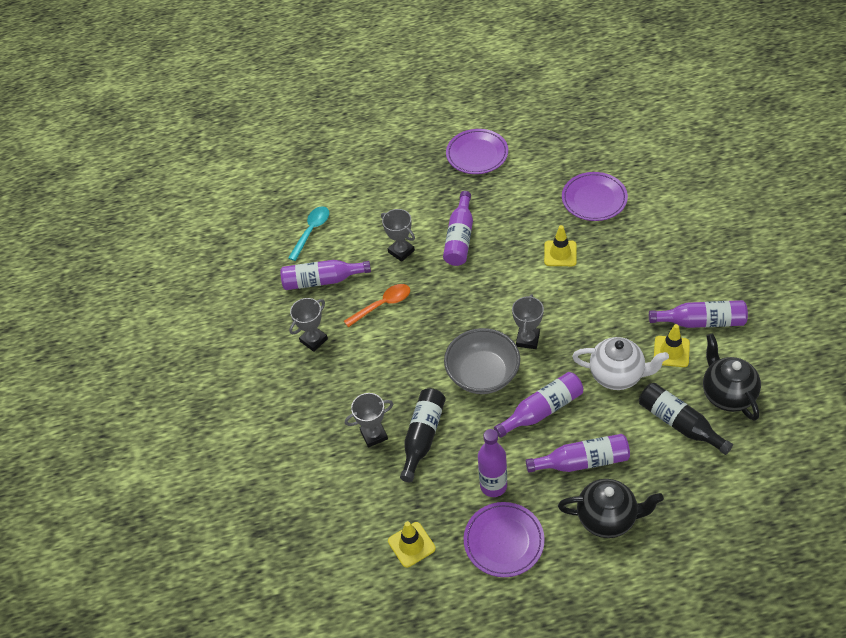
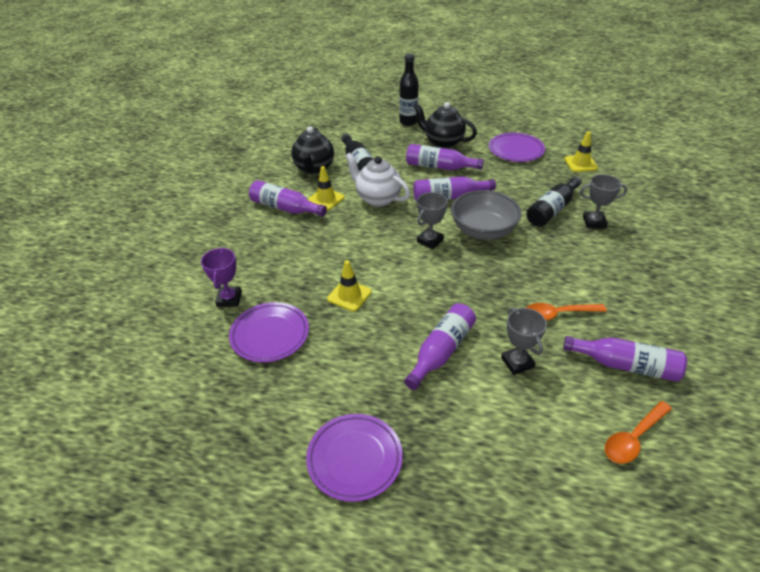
camera: 160 degrees left, 10 degrees down
turquoise spoon [288,206,329,261] -> orange spoon [605,401,672,464]
grey trophy [289,298,328,352] -> none
purple bottle [478,429,507,497] -> none
none -> purple trophy [201,247,242,307]
none -> black bottle [399,54,419,126]

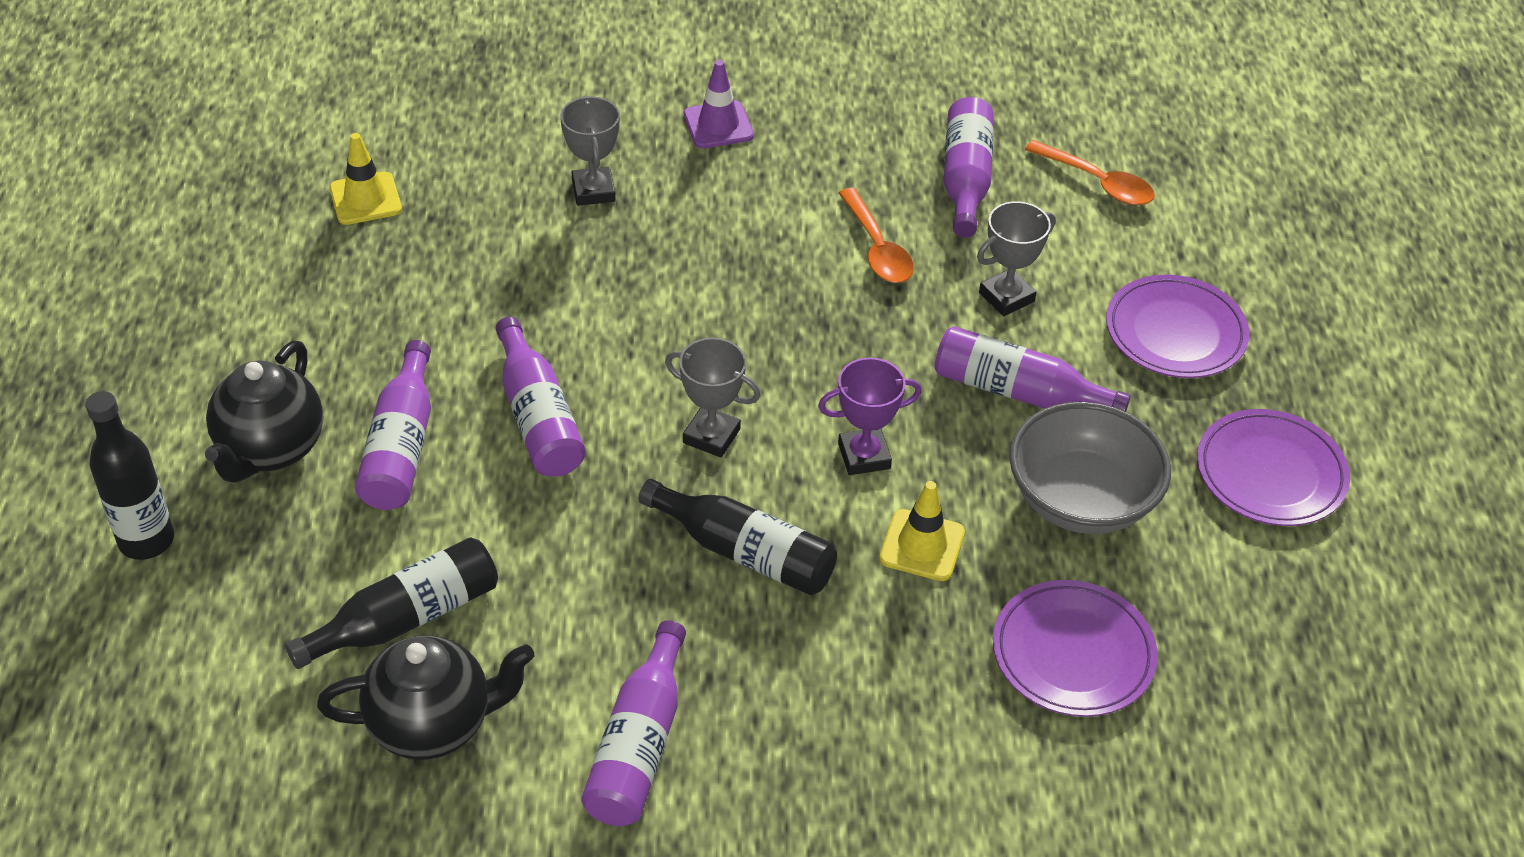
camera: 105 degrees left, 5 degrees up
purple trophy [201,247,242,307] -> purple trophy moved to [818,358,922,475]
yellow traffic cone [308,166,345,210] -> none
white teapot [345,153,410,207] -> none
grey bowl [451,190,522,240] -> grey bowl moved to [1009,402,1171,534]
purple plate [489,133,545,162] -> purple plate moved to [1106,275,1249,378]
black bottle [526,176,582,227] -> black bottle moved to [639,479,837,595]
none -> purple traffic cone [684,60,754,148]

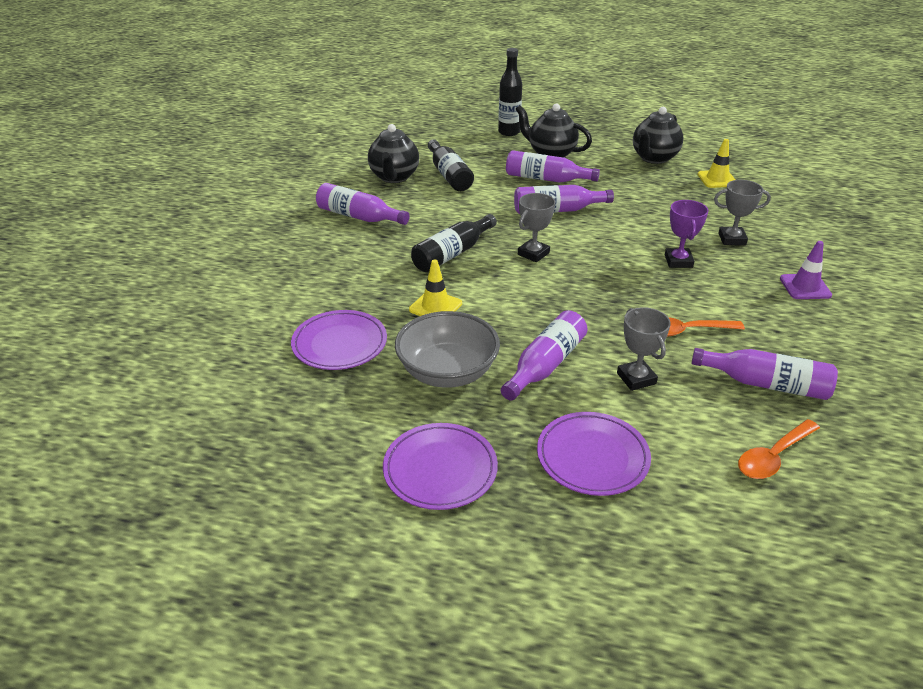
camera: 105 degrees right, 10 degrees down
purple trophy [818,358,922,475] -> purple trophy moved to [665,200,709,268]
none -> black teapot [633,107,683,164]

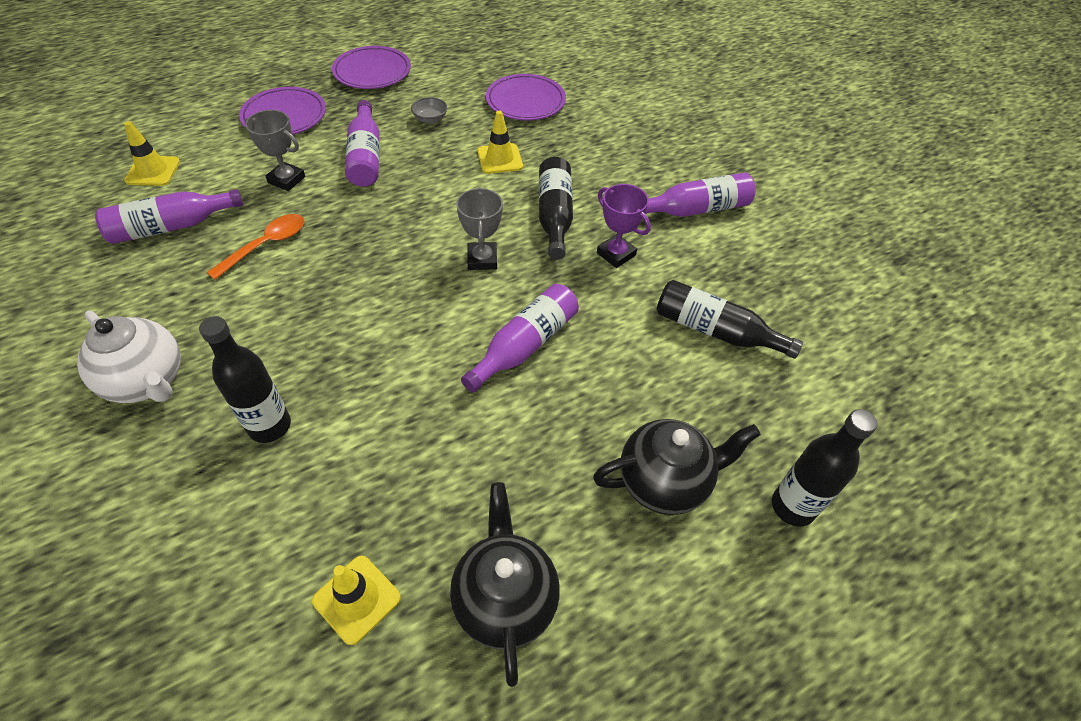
camera: 135 degrees right, 15 degrees up
black teapot [368,124,419,183] -> none
grey bowl [395,311,500,388] -> grey bowl [411,97,447,124], size x0.42
purple bottle [506,150,600,183] -> none
purple trophy [665,200,709,268] -> purple trophy moved to [597,184,651,268]
grey trophy [714,180,771,245] -> black bottle [199,316,291,443]
orange spoon [738,419,820,479] -> yellow traffic cone [124,121,180,186]
purple traffic cone [780,241,832,299] -> white teapot [77,311,181,403]

